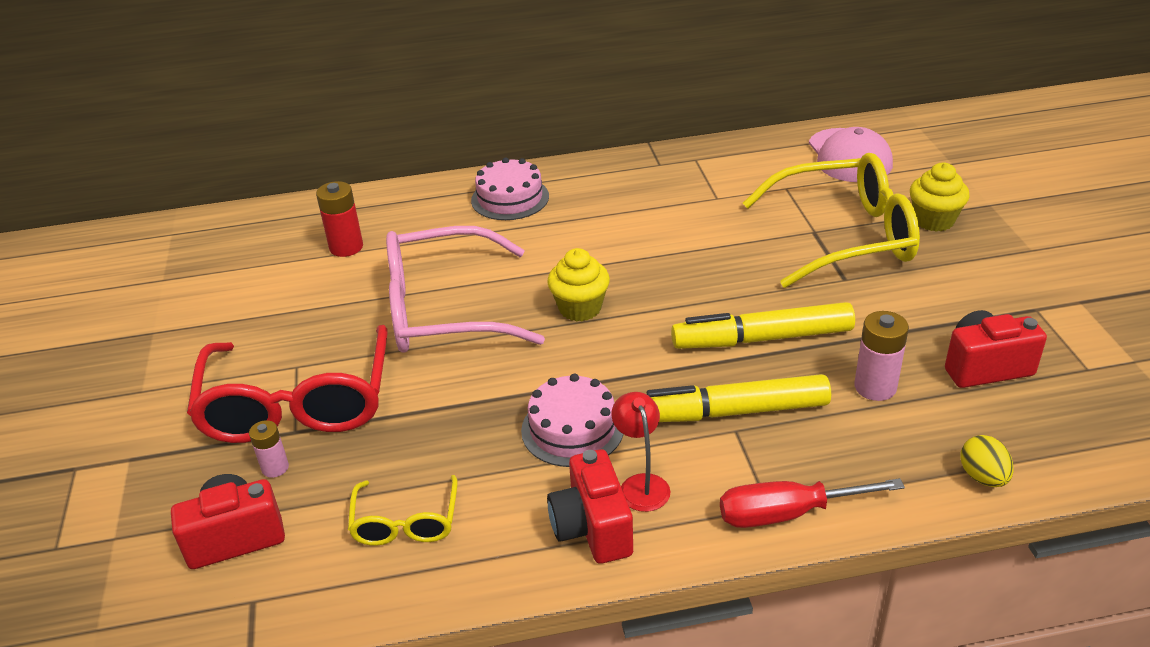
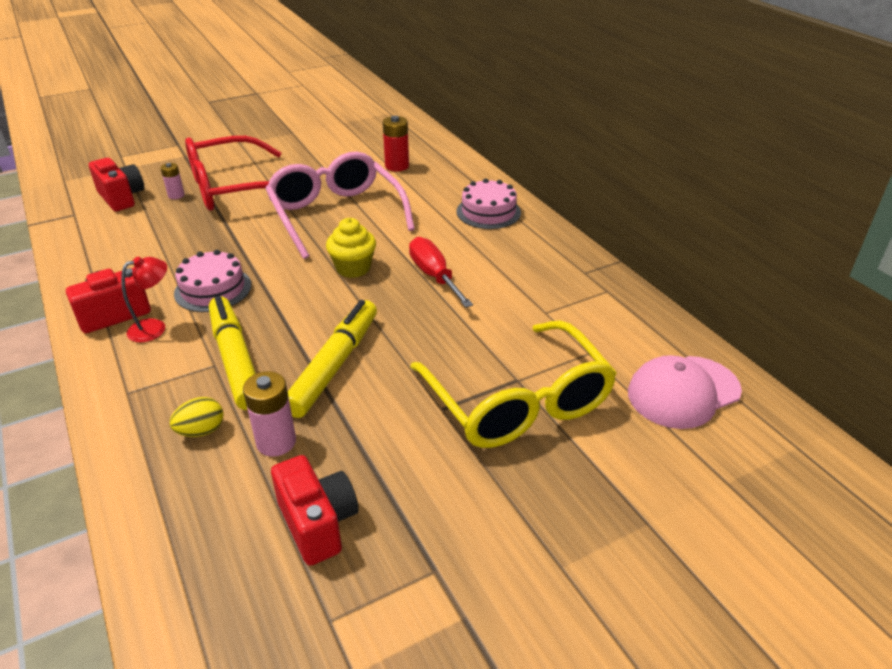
camera: 70 degrees right, 0 degrees up
yellow glasses [348,475,458,546] -> none
yellow marker [671,302,855,349] -> yellow marker turned 45 degrees clockwise [288,300,377,418]
red screwdriver [720,478,905,528] -> red screwdriver moved to [409,237,473,308]
yellow cupcake [910,163,970,232] -> none
yellow egg [960,435,1014,487] -> yellow egg moved to [170,397,224,437]

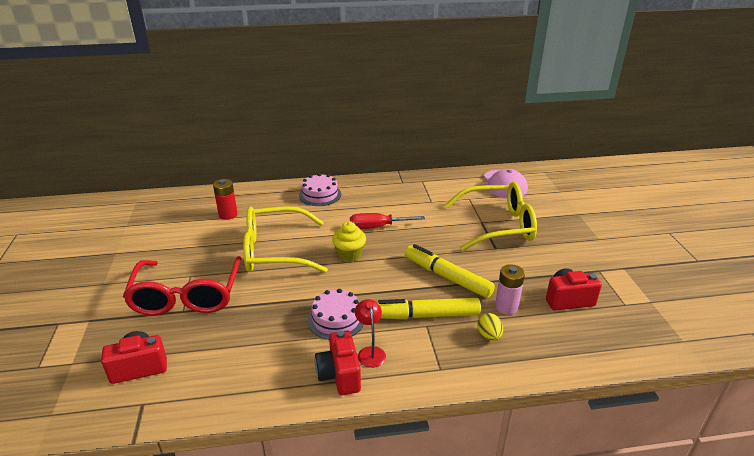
camera: 70 degrees left, 5 degrees down
pink battery [160,163,185,199] -> none
pink glasses [265,152,415,259] -> yellow glasses [243,206,328,273]

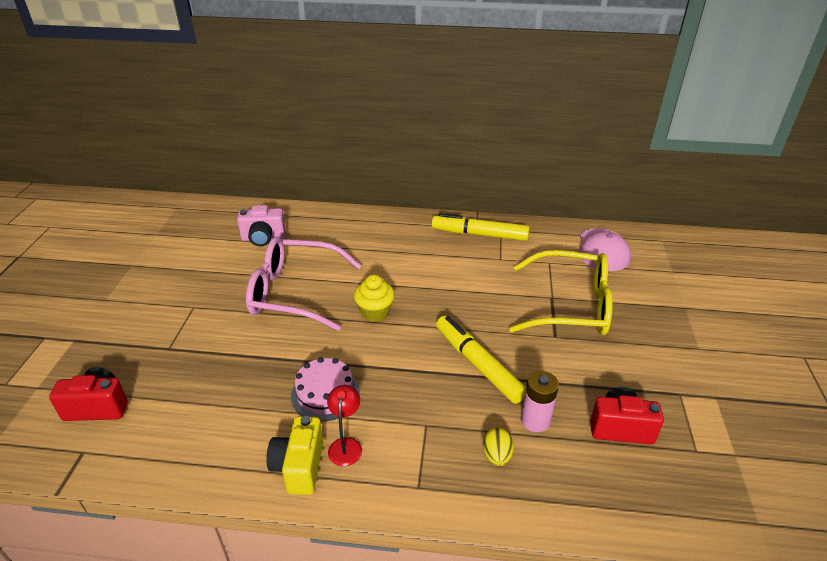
camera: 15 degrees right, 5 degrees up
red glasses [123,256,242,316] -> none
red battery [213,179,237,220] -> pink camera [237,205,286,246]
yellow glasses [243,206,328,273] -> pink glasses [246,236,361,331]
pink cake [299,173,341,206] -> none
red camera [315,330,361,395] -> yellow camera [266,416,323,495]
red screwdriver [350,213,425,229] -> none
yellow marker [378,298,481,319] -> yellow marker moved to [431,213,530,241]

